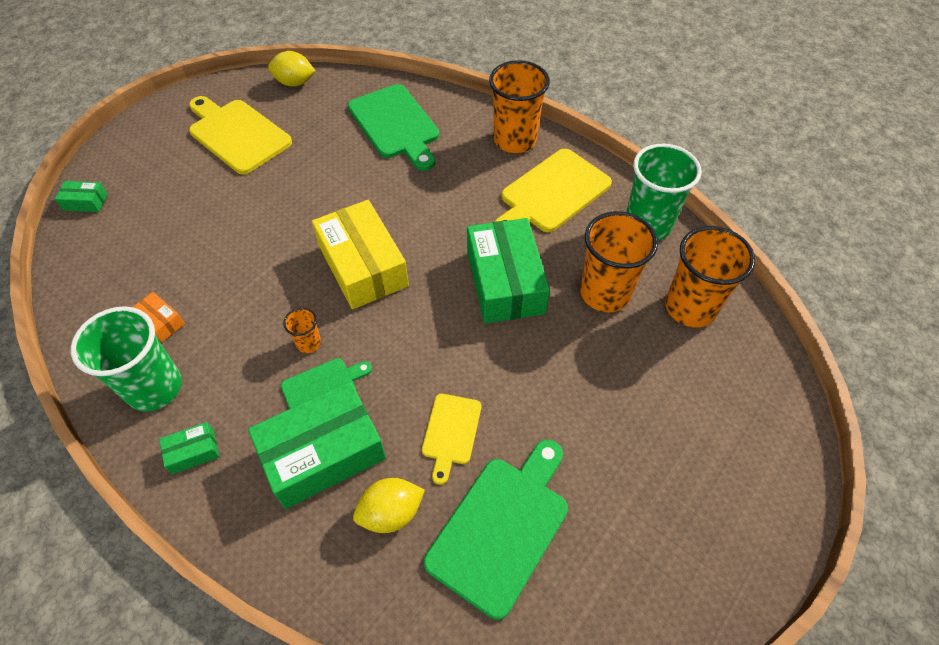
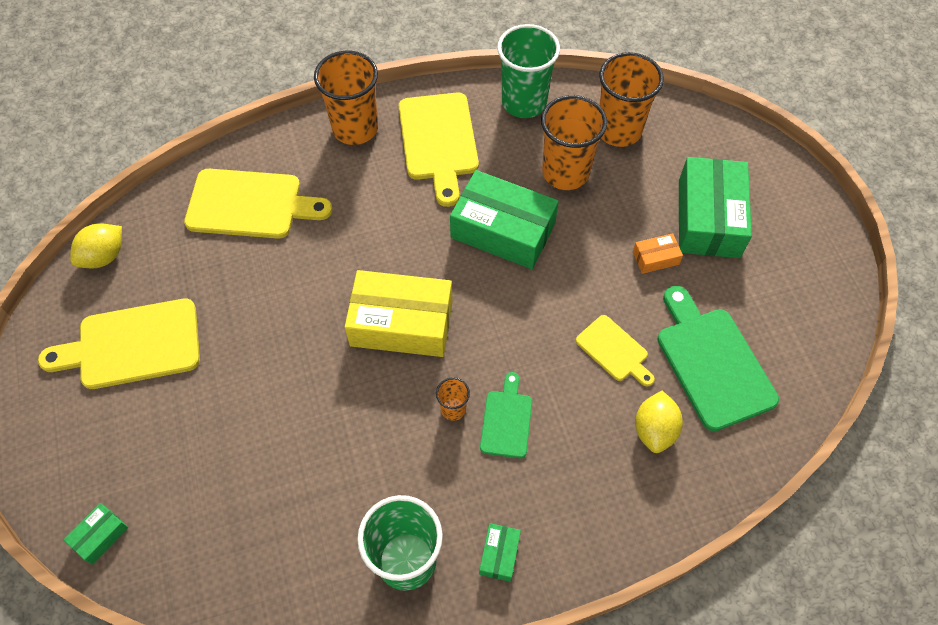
camera: 55 degrees left, 5 degrees up
orange box [133,292,185,342] -> orange box moved to [633,233,683,274]
green box [248,381,386,509] -> green box moved to [679,157,752,258]
green cutting board [348,84,439,171] -> yellow cutting board [184,169,332,239]

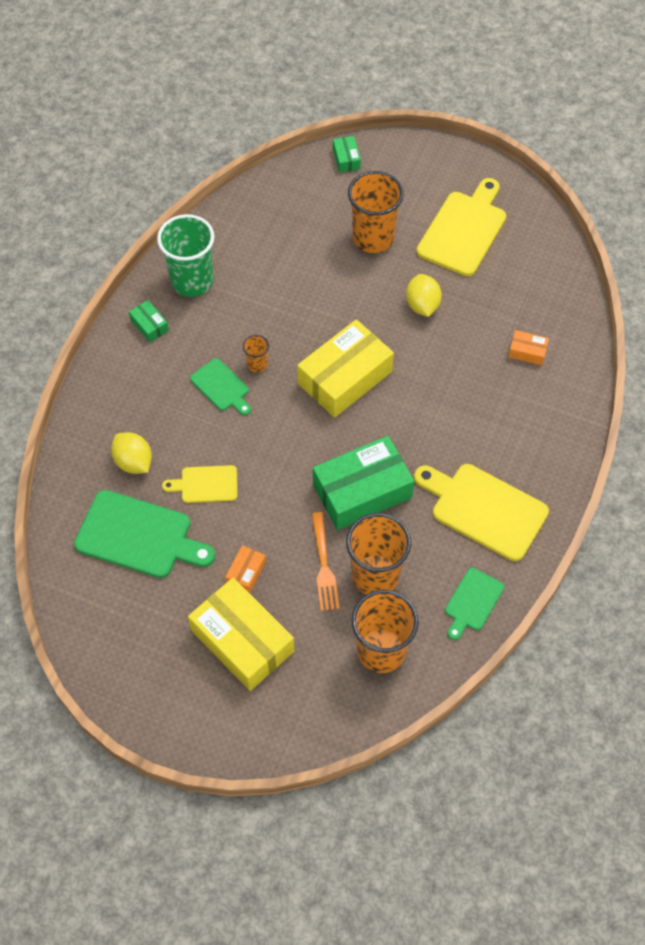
camera: 130 degrees right, 0 degrees up
yellow lemon [70,223,122,269] -> yellow lemon moved to [406,274,442,317]
yellow cutting board [184,169,332,239] -> orange box [508,330,549,365]
orange cup [314,51,378,145] -> orange cup moved to [348,171,404,253]
green cup [497,24,560,118] -> green cutting board [445,568,504,640]
green box [679,157,752,258] -> yellow box [188,578,294,691]
none -> orange fork [312,512,339,611]

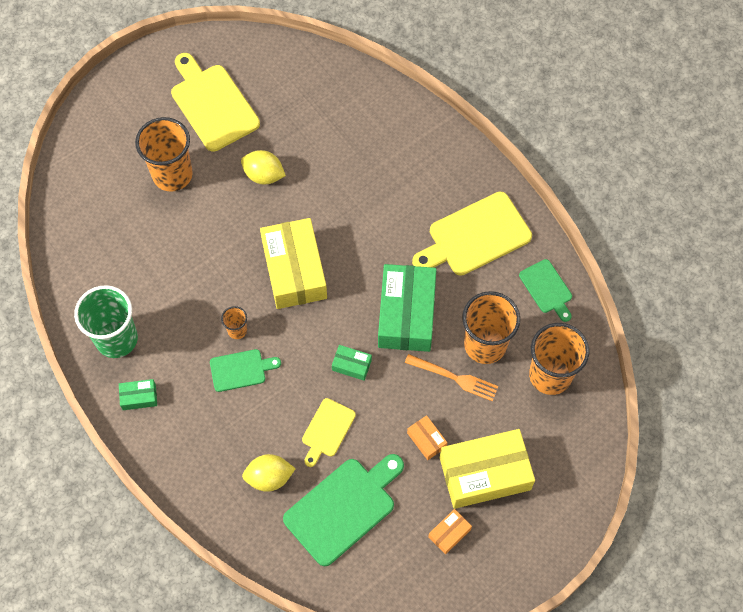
camera: 60 degrees left, 5 degrees up
green box [333,136,361,173] -> green box moved to [332,345,372,381]
orange box [508,330,549,365] -> orange box moved to [428,509,472,554]

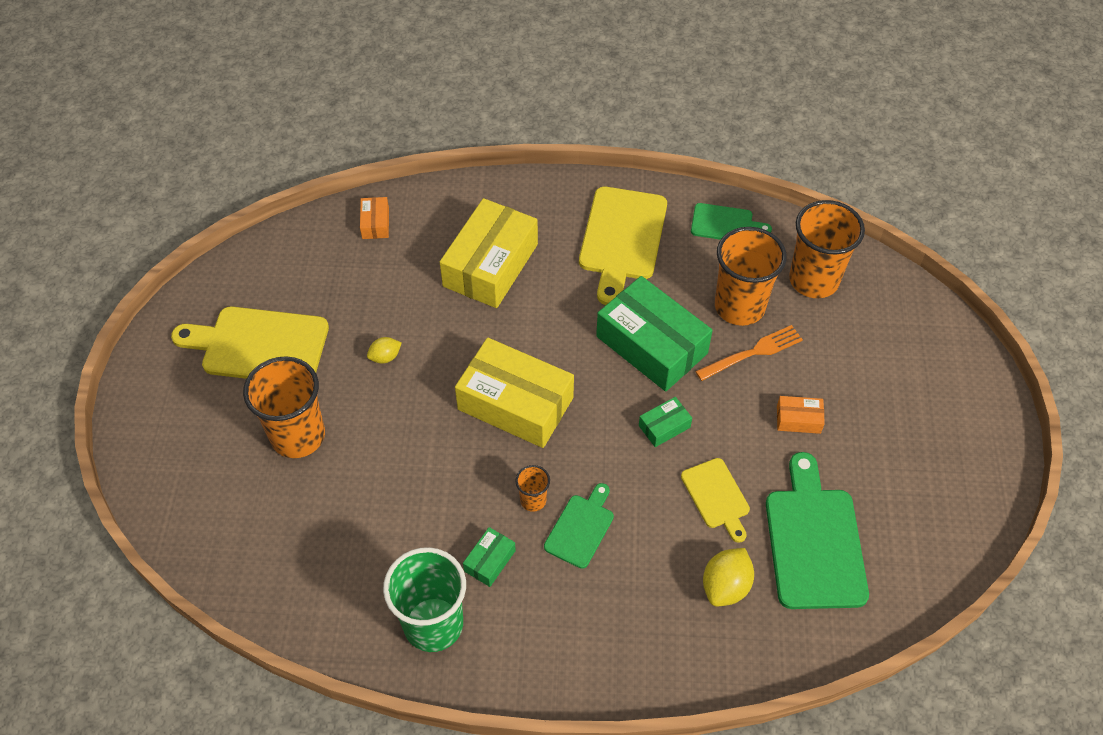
camera: 50 degrees left, 10 degrees down
green box [119,379,157,410] -> green box moved to [463,527,516,587]
yellow lemon [241,150,286,184] -> yellow lemon [367,337,402,364], size x0.60
orange box [428,509,472,554] -> orange box moved to [360,197,389,239]
yellow box [440,429,535,509] -> yellow box moved to [440,198,538,308]

